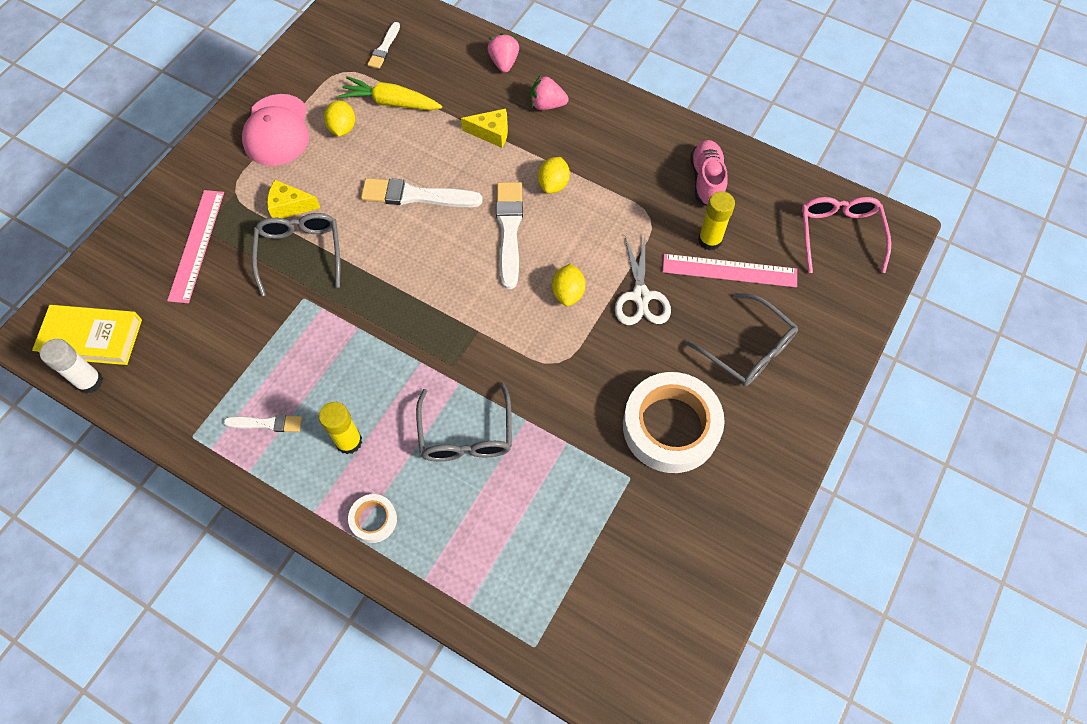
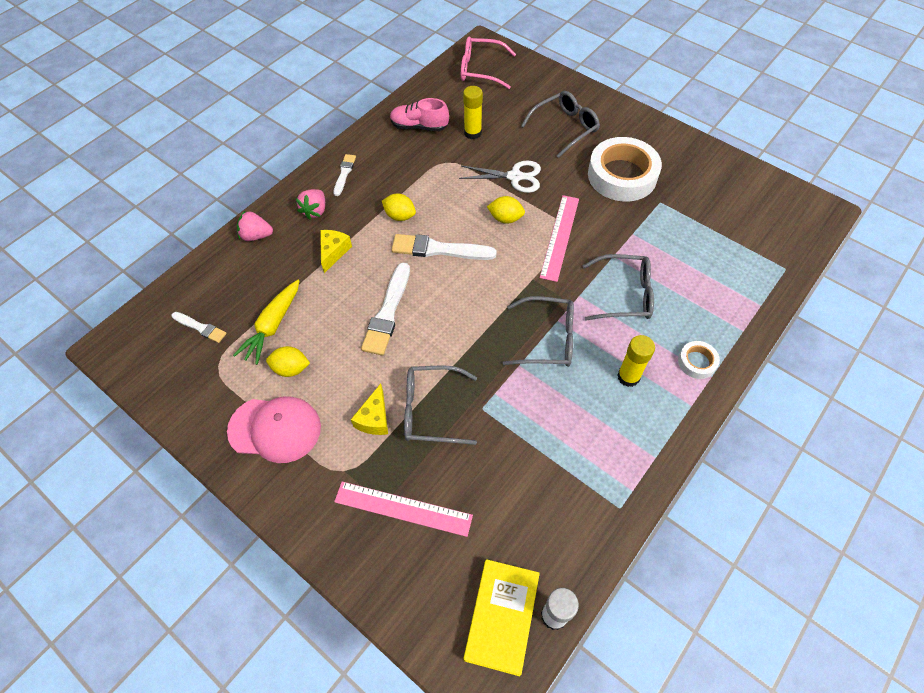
camera: 80 degrees left, 5 degrees down
white brush [223,414,302,432] -> white brush moved to [333,154,356,196]
pink ruler [662,254,797,287] -> pink ruler moved to [540,195,579,282]
none -> grey glasses [503,296,574,367]

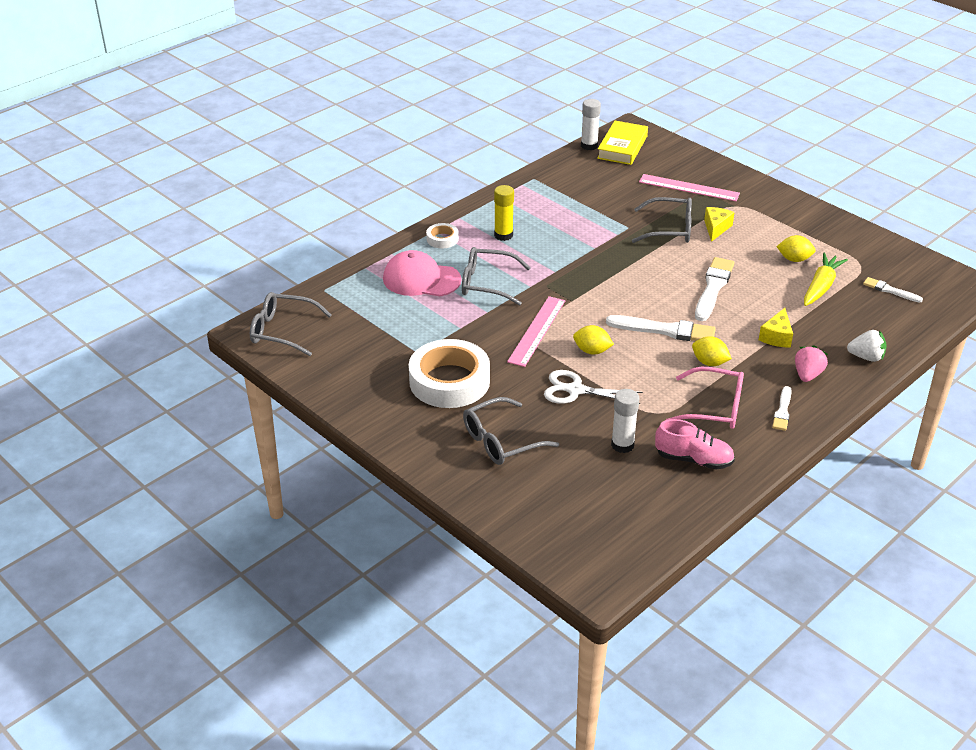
camera: 175 degrees left, 20 degrees down
pink cap [227,396,321,463] -> pink cap moved to [383,250,461,296]
pink strawberry [237,211,273,241] -> white strawberry [847,330,887,362]
pink glasses [461,37,516,89] -> pink glasses moved to [666,367,744,429]
yellow glue stick [463,86,483,139] -> white glue stick [611,389,639,453]
grey glasses [503,296,574,367] -> grey glasses moved to [250,292,332,356]

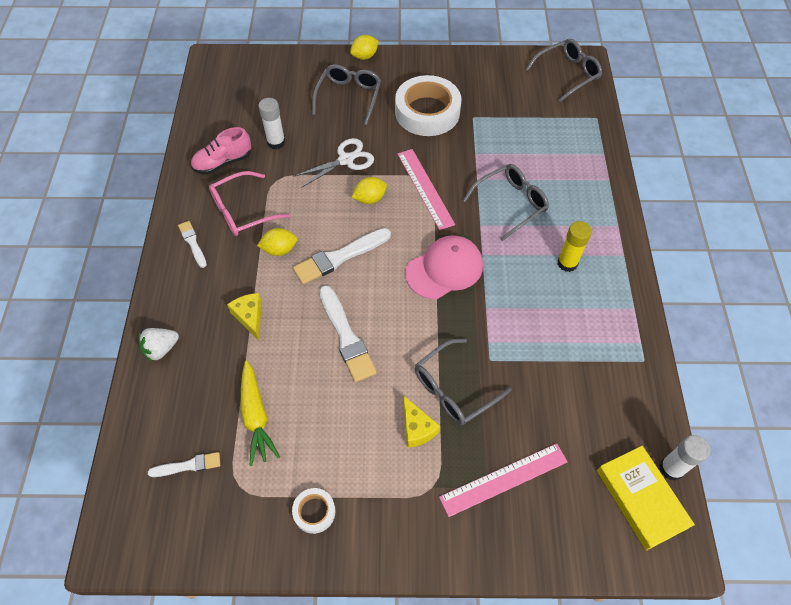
camera: 135 degrees right, 20 degrees up
pink cap [383,250,461,296] -> pink cap moved to [405,235,483,299]
white tape [426,223,459,248] -> white tape moved to [292,488,335,534]
yellow lemon [776,235,816,262] -> yellow lemon moved to [350,35,379,60]
pink strawberry [795,345,828,382] -> none

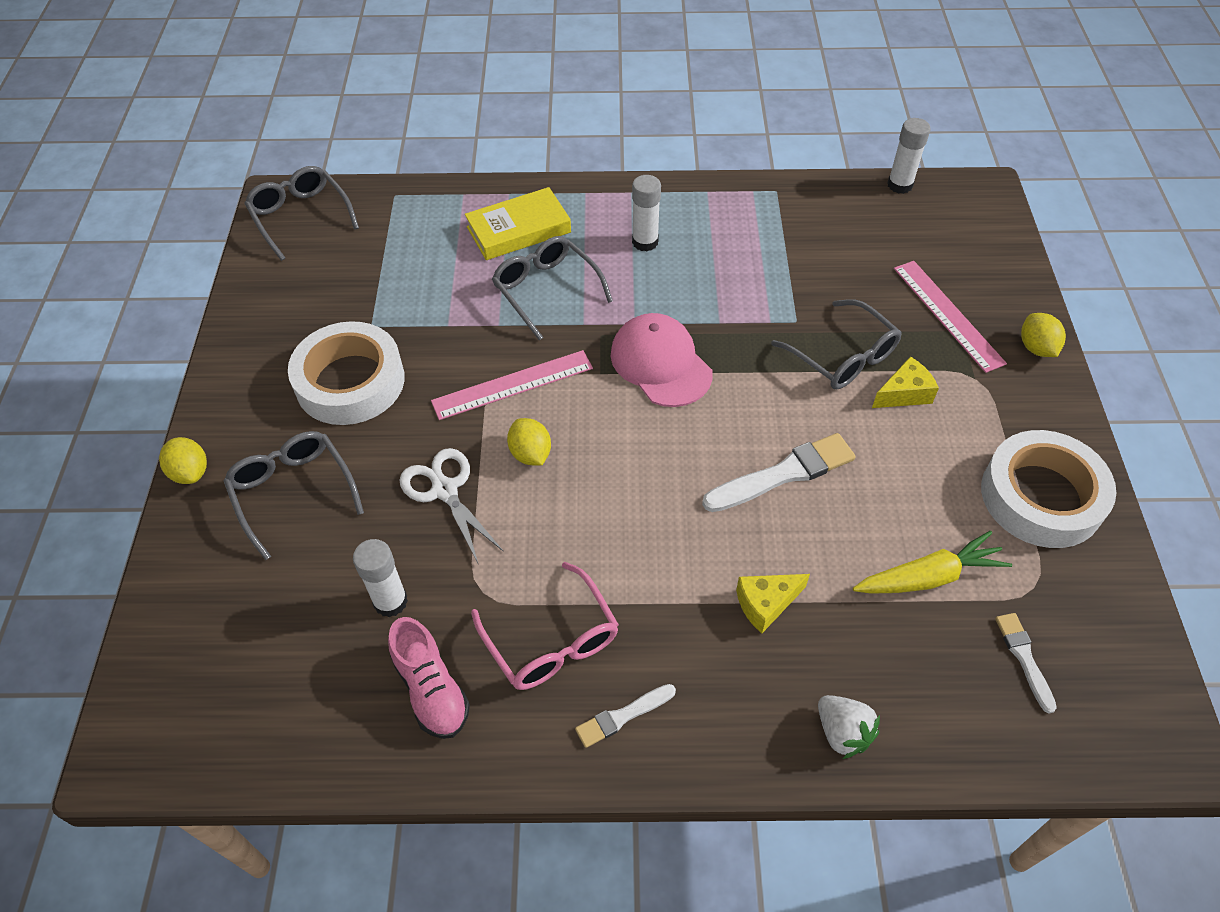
camera: 90 degrees left, 5 degrees down
yellow lemon [257,228,297,256] -> yellow lemon moved to [1021,313,1066,357]
white tape [292,488,335,534] -> white tape [981,430,1116,548], size x2.18
white brush [293,228,391,284] -> none
grey glasses [312,64,381,125] -> grey glasses turned 45 degrees clockwise [224,431,364,560]
yellow glue stick [557,221,592,272] -> white glue stick [632,175,661,252]
yellow book [597,446,695,551] -> yellow book moved to [465,187,571,260]

